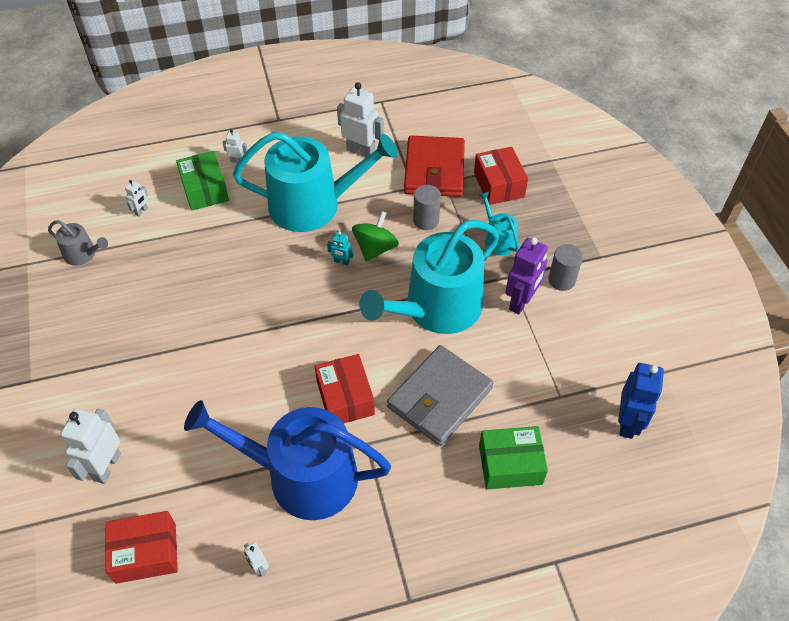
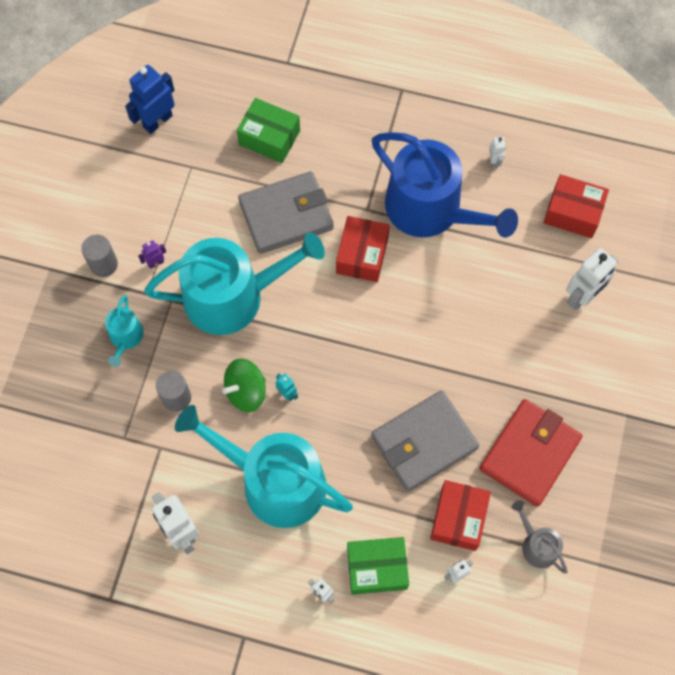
camera: 150 degrees left, 15 degrees up
green box [176,151,229,211] -> green box turned 75 degrees clockwise [347,537,409,595]
red wallet [404,136,465,197] -> red wallet moved to [479,399,582,507]
red box [474,147,528,205] -> red box moved to [430,480,491,551]
purple robot [505,237,548,314] -> purple robot [138,240,166,269], size x0.48
none -> grey wallet [371,390,479,491]

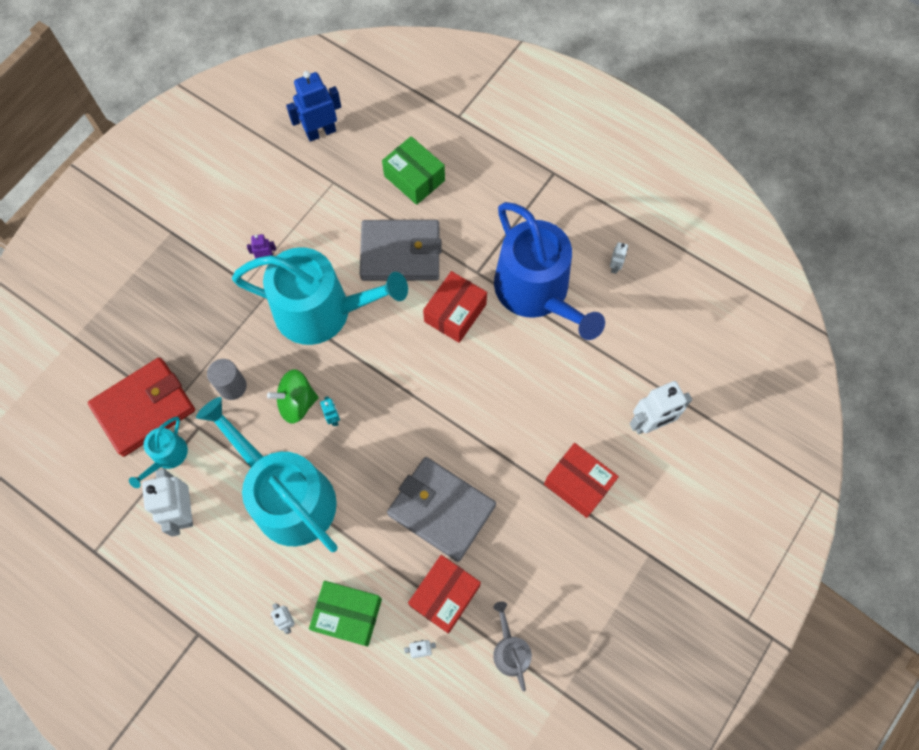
camera: 20 degrees right, 0 degrees up
grey cylinder [81,235,118,277] -> none
turquoise watering can [105,295,144,367] -> turquoise watering can moved to [129,416,188,488]
grey wallet [371,390,479,491] -> grey wallet turned 45 degrees clockwise [387,457,496,562]
red wallet [479,399,582,507] -> red wallet moved to [88,357,195,457]
red box [544,174,609,238] -> red box moved to [544,443,619,518]

